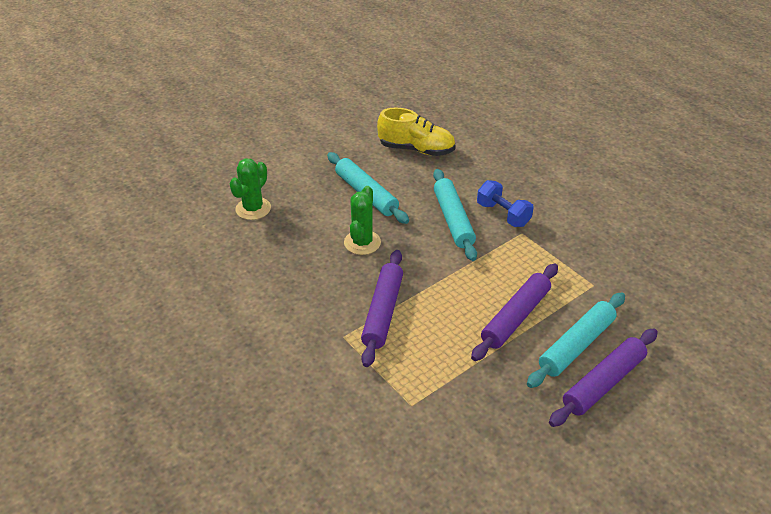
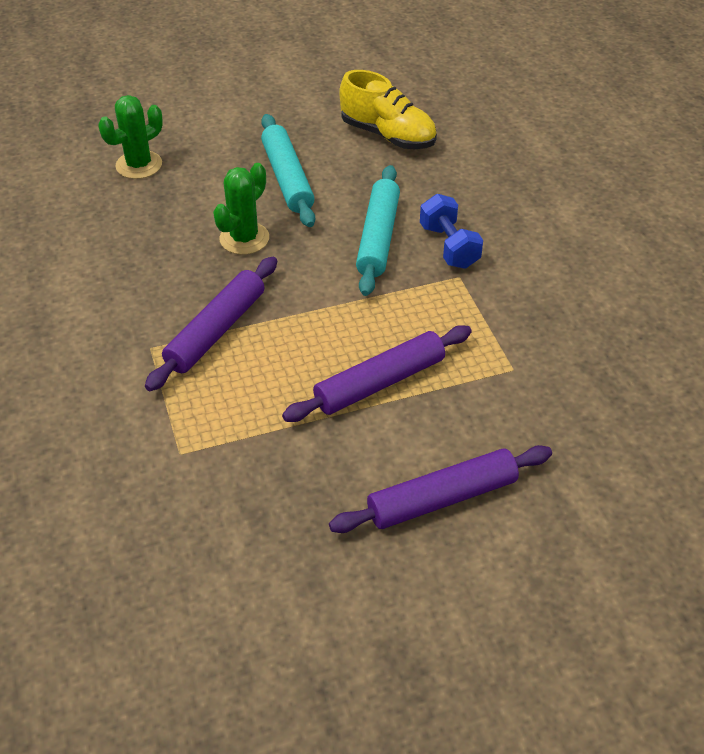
camera: 20 degrees right, 5 degrees up
turquoise rolling pin [527,293,625,388] -> none

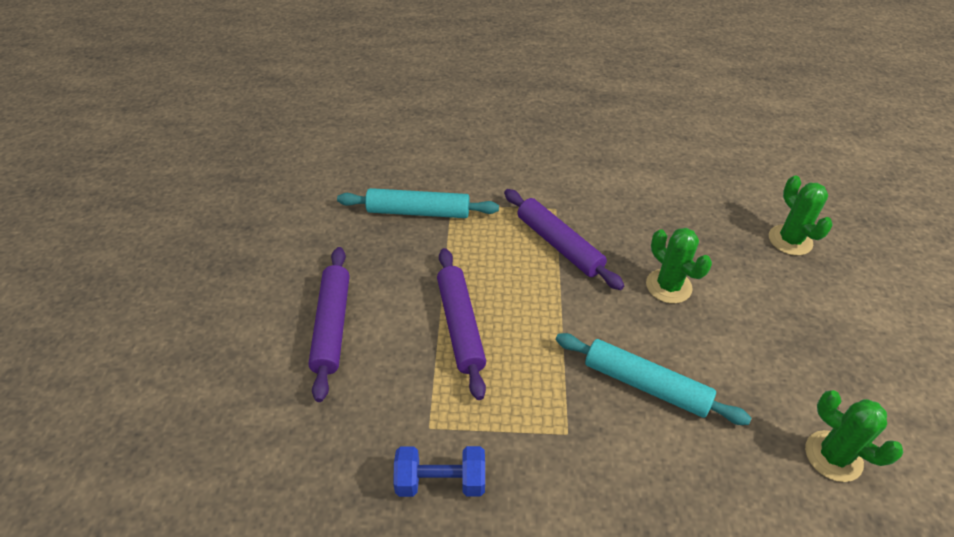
camera: 110 degrees right, 0 degrees up
turquoise rolling pin [261,114,315,227] -> turquoise rolling pin moved to [337,188,499,218]
yellow shoe [339,70,437,149] -> green cactus [805,390,903,482]
blue dumbbell [420,194,483,269] -> blue dumbbell moved to [393,446,485,497]

